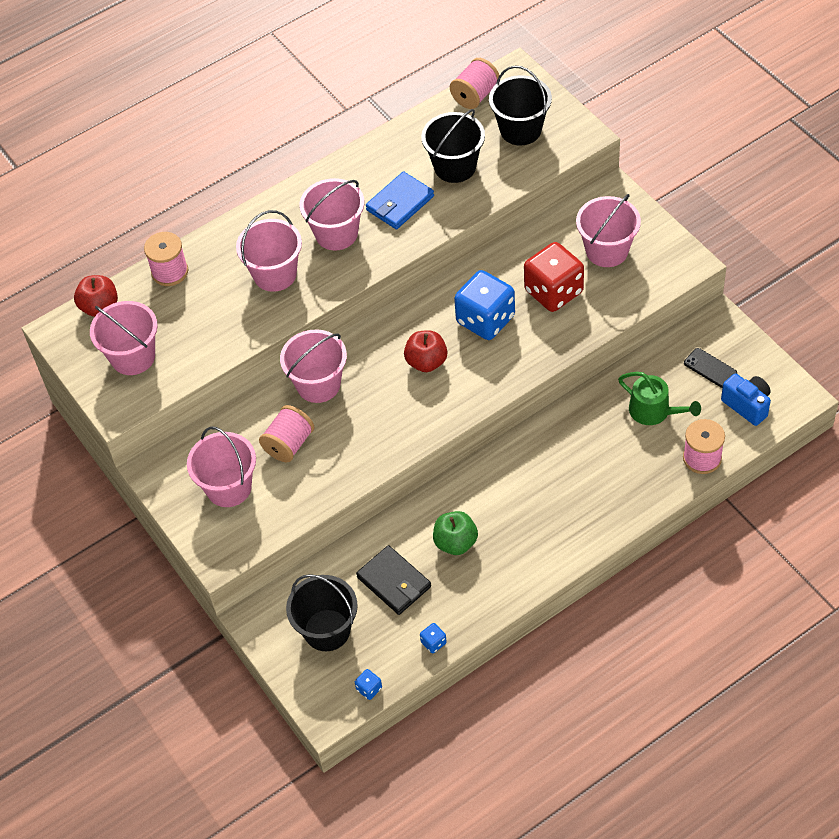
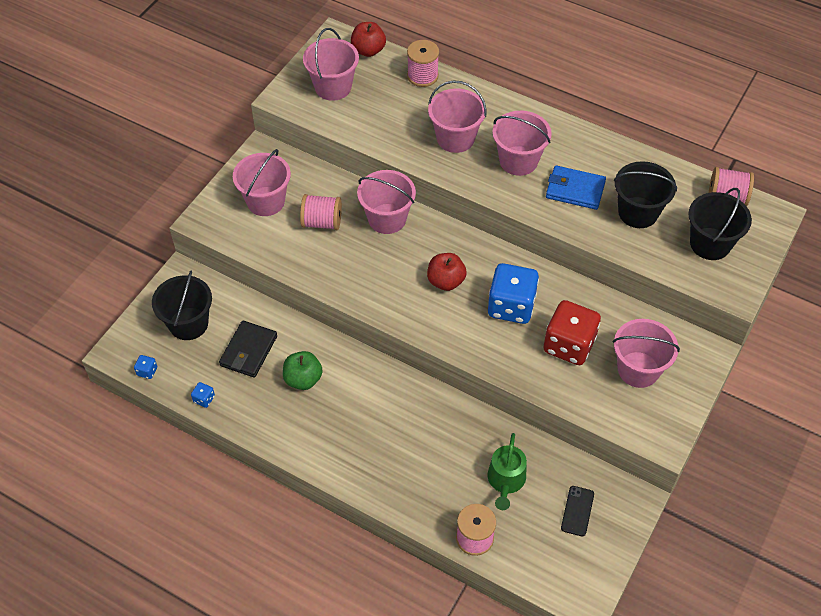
camera: 60 degrees right, 0 degrees up
blue camera [721,373,771,426] -> none

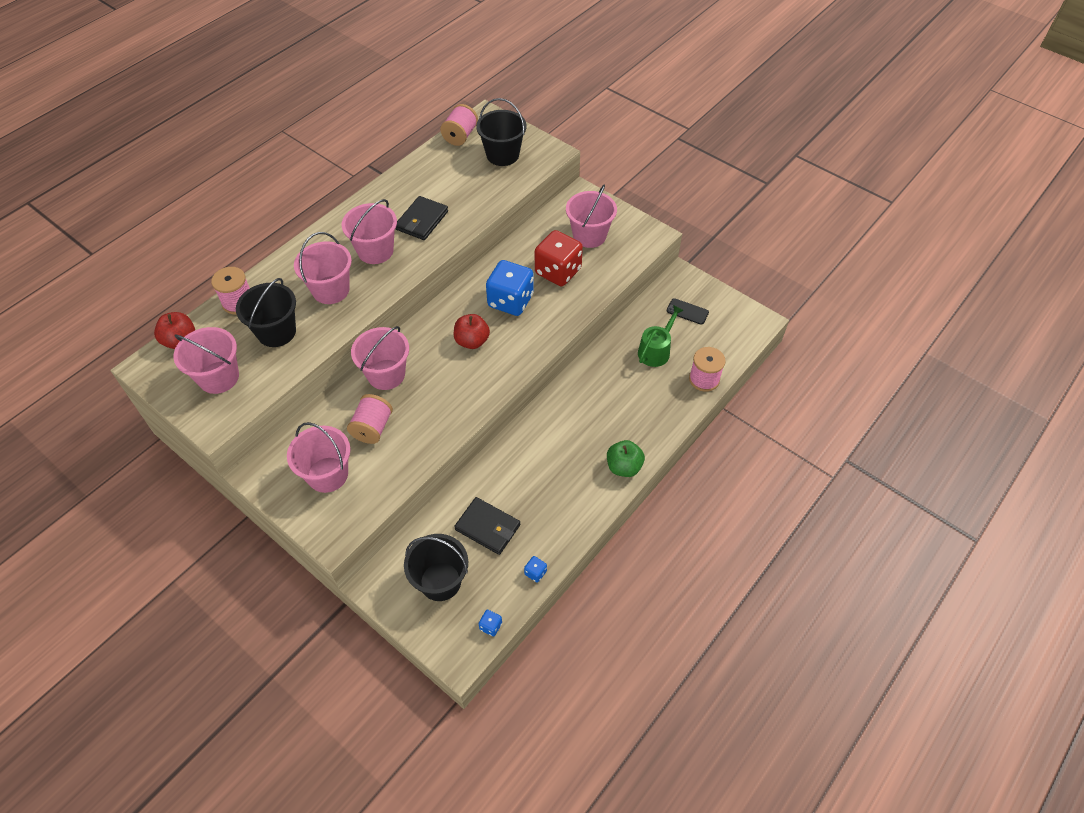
camera: 80 degrees left, 0 degrees up
green apple [283,351,323,390] -> green apple moved to [607,440,645,477]
green watering can [488,433,527,510] -> green watering can turned 75 degrees counterclockwise [638,305,684,367]
blue wallet [546,165,606,210] -> black wallet [395,196,448,240]
black bucket [614,161,677,228] -> black bucket moved to [236,278,296,347]

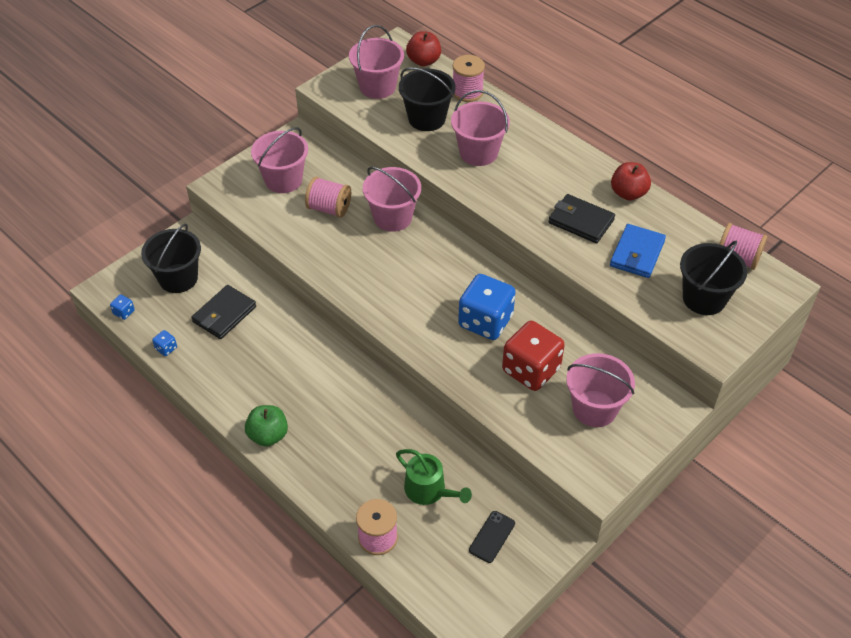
camera: 95 degrees right, 5 degrees down
pink bucket [341,199,397,264] -> none
red apple [454,314,490,349] -> red apple moved to [611,162,651,200]
none -> blue wallet [610,224,666,278]

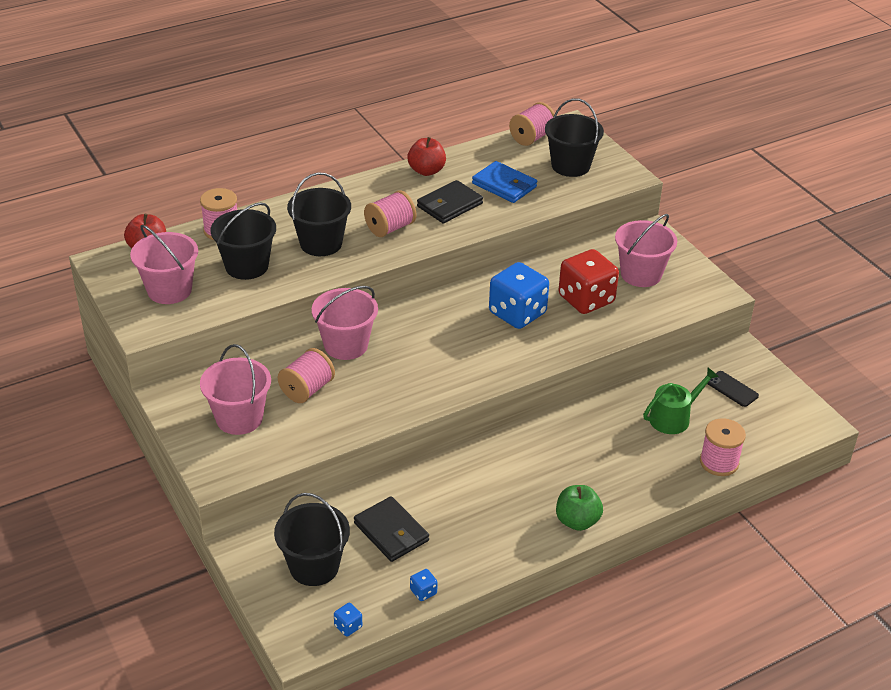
camera: 75 degrees left, 10 degrees down
pink bucket [451,90,510,166] -> black bucket [287,172,351,256]
none -> pink spool [364,190,416,237]

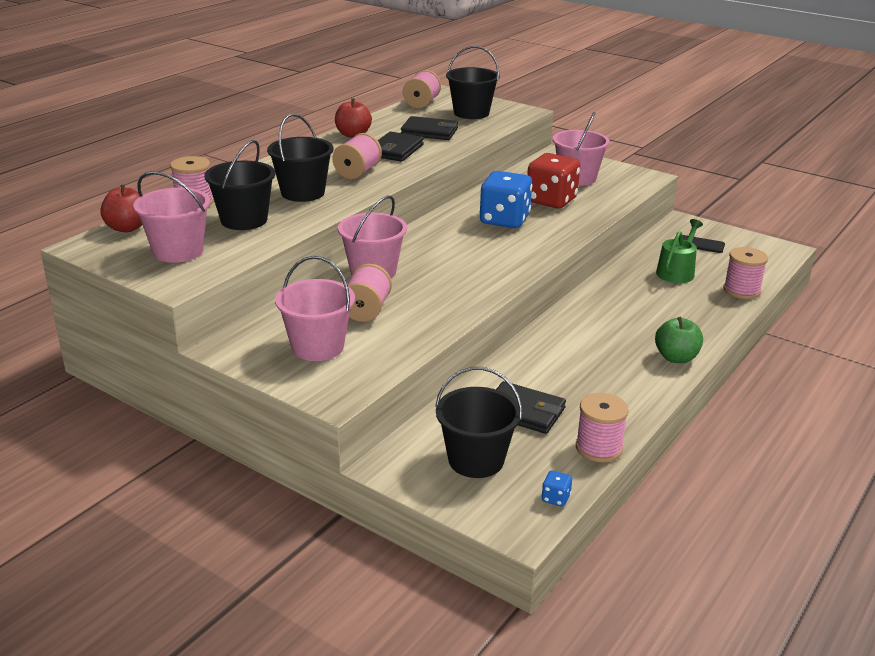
camera: 25 degrees left, 10 degrees down
blue dice [410,569,438,601] -> pink spool [576,393,629,462]
blue wallet [472,161,537,203] -> black wallet [401,116,458,140]

